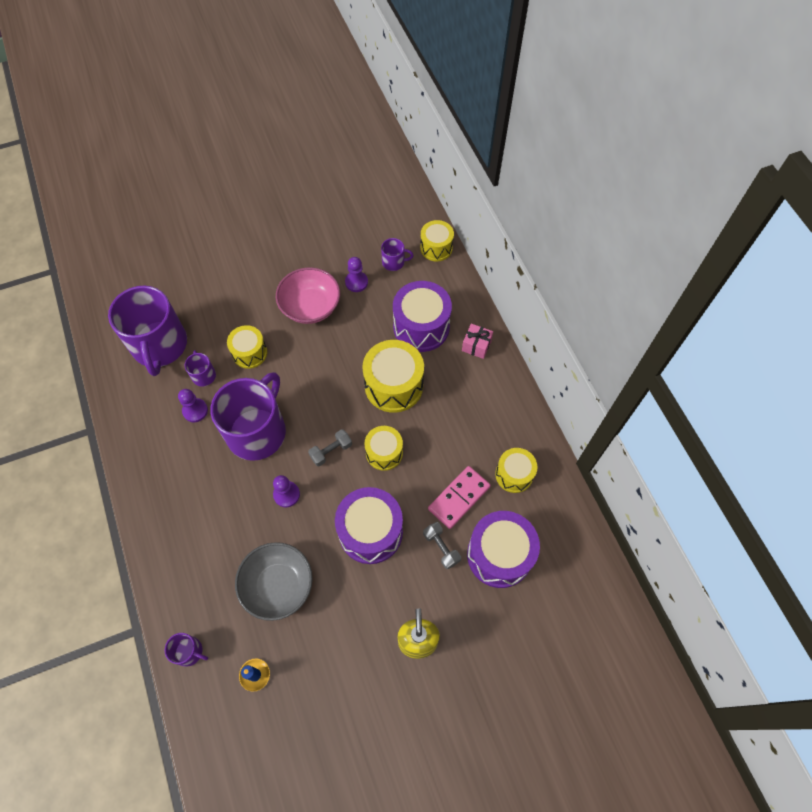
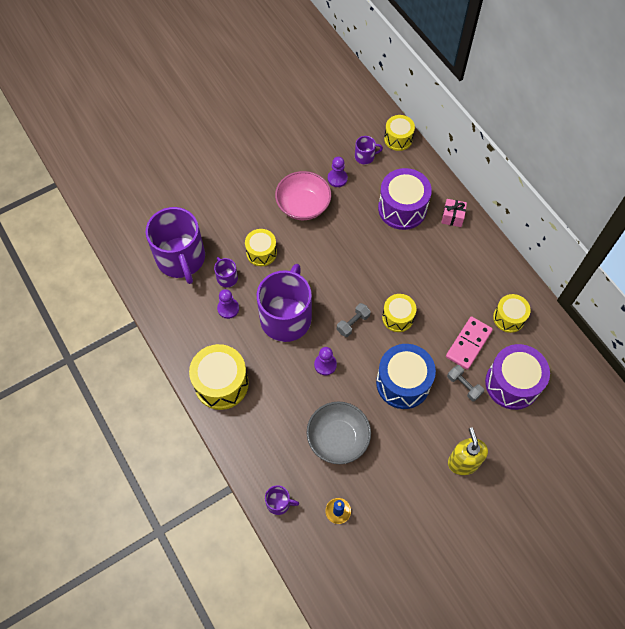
camera: 10 degrees left, 0 degrees up
purple drum [335,487,403,564] -> blue drum [376,344,436,409]
yellow drum [362,340,424,413] -> yellow drum moved to [189,344,249,410]

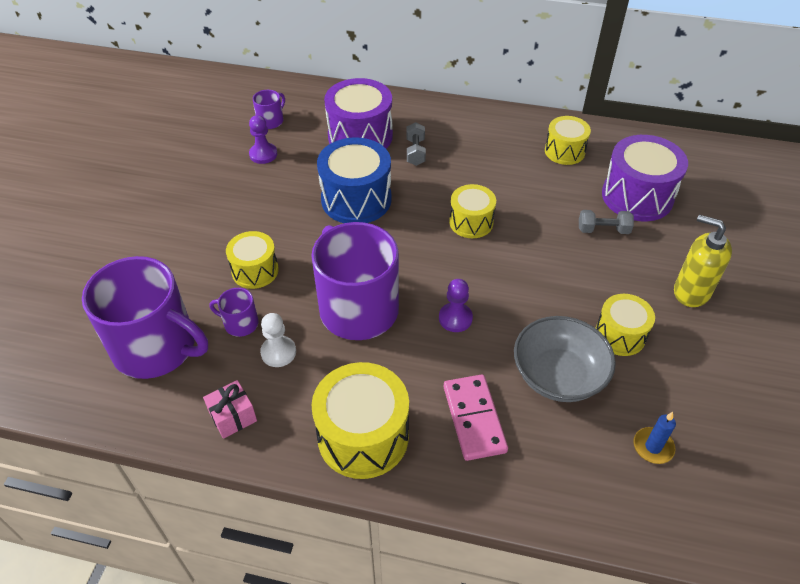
camera: 45 degrees left, 15 degrees down
purple pawn [217,289,239,319] -> white pawn [260,313,296,367]
purple mug [265,485,299,515] -> none
pink bowl [275,171,331,220] -> none
grey dumbbell [337,303,371,337] -> grey dumbbell moved to [406,122,426,166]
blue drum [376,344,436,409] -> blue drum moved to [317,137,392,223]
yellow drum [384,115,415,151] -> yellow drum moved to [596,294,655,356]
pink gift [441,199,467,227] -> pink gift moved to [203,380,257,439]
pink domino [446,316,493,370] -> pink domino moved to [444,374,508,461]

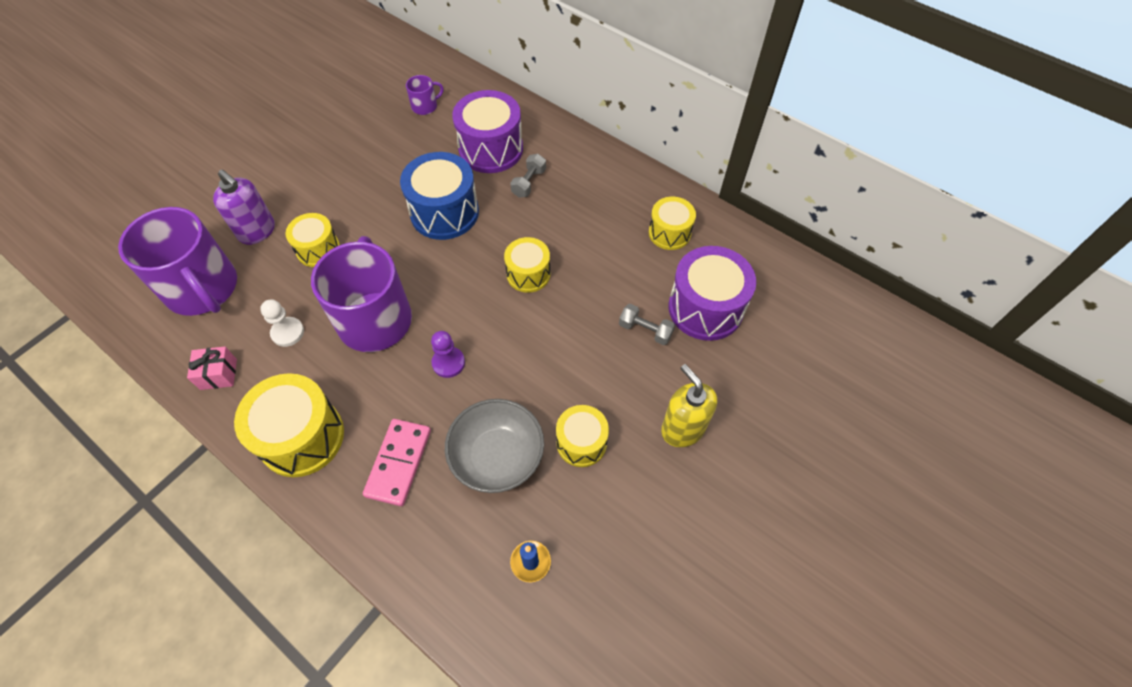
camera: 25 degrees right, 10 degrees up
purple mug [210,288,259,337] -> none
purple pawn [249,115,277,164] -> none
none -> purple soap dispenser [213,170,275,245]

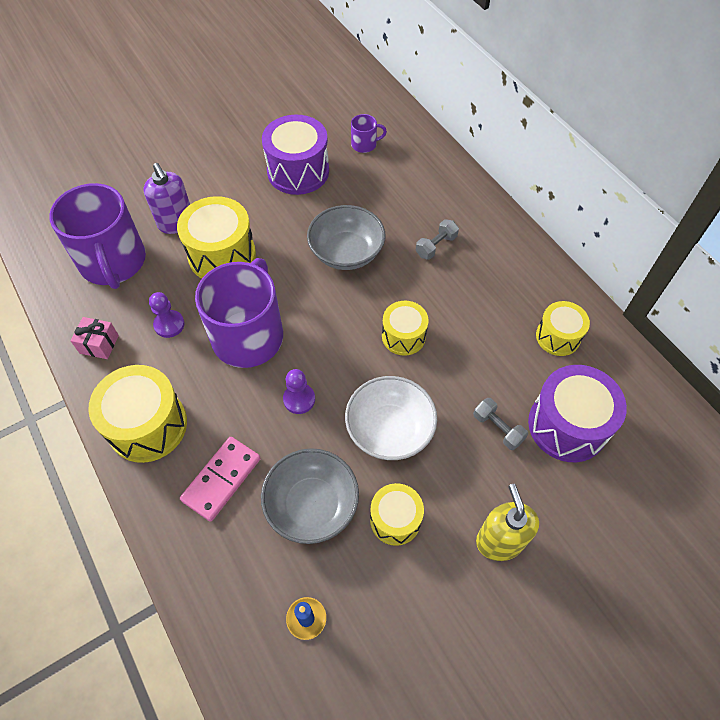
camera: 20 degrees right, 0 degrees up
white pawn [260,299,304,347] -> purple pawn [149,292,185,338]
yellow drum [285,213,340,267] -> yellow drum [177,196,256,279], size x1.65
blue drum [400,152,479,240] -> grey bowl [307,205,385,270]
purple drum [452,90,523,173] -> purple drum moved to [262,115,329,195]
none -> white bowl [345,376,437,460]

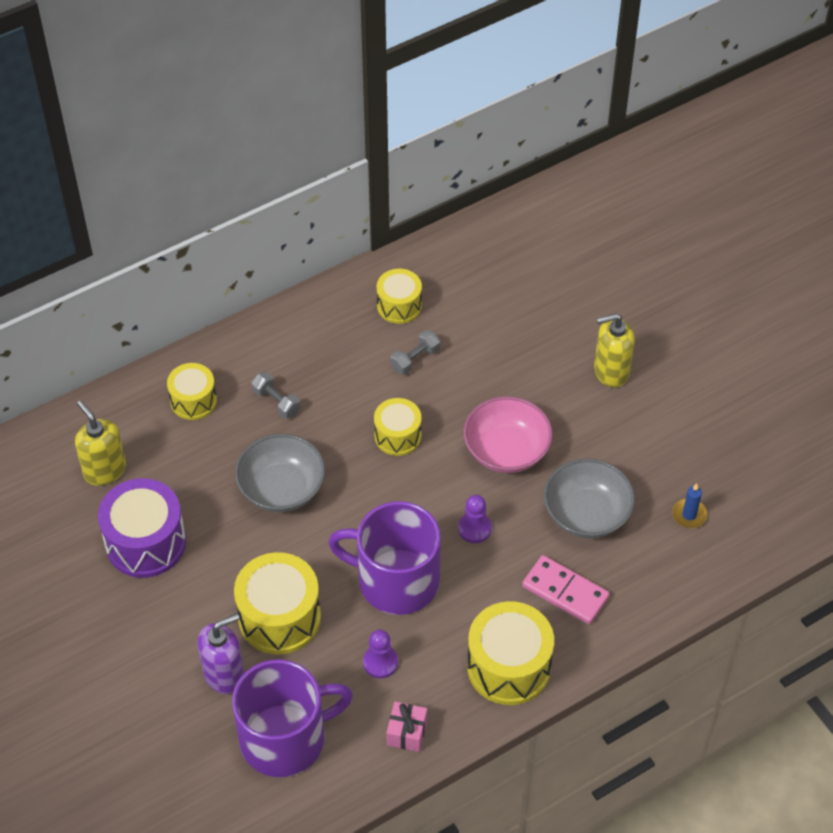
camera: 90 degrees left, 5 degrees down
white bowl [345,376,437,460] -> pink bowl [464,396,553,473]
purple mug [351,114,387,153] -> yellow soap dispenser [75,401,126,486]
yellow drum [370,483,424,546] -> yellow drum moved to [167,363,217,420]
grey dumbbell [473,398,528,450] -> grey dumbbell moved to [390,330,440,375]
purple drum [528,365,627,462] -> none

